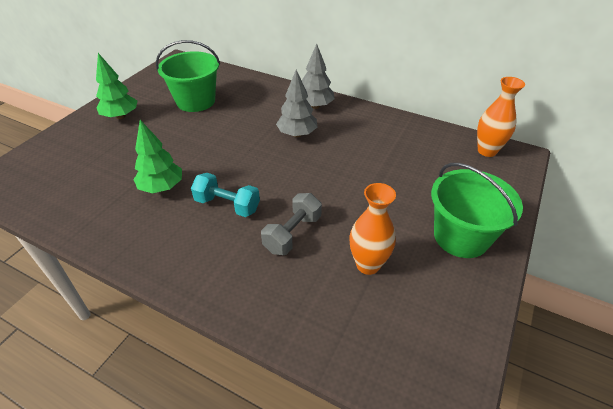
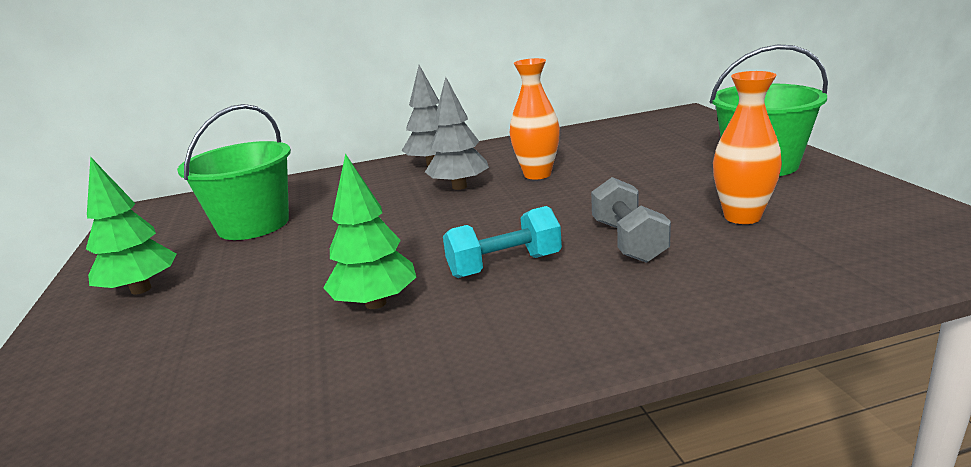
camera: 40 degrees left, 20 degrees down
orange vase [477,77,525,157] -> orange vase moved to [510,58,560,180]

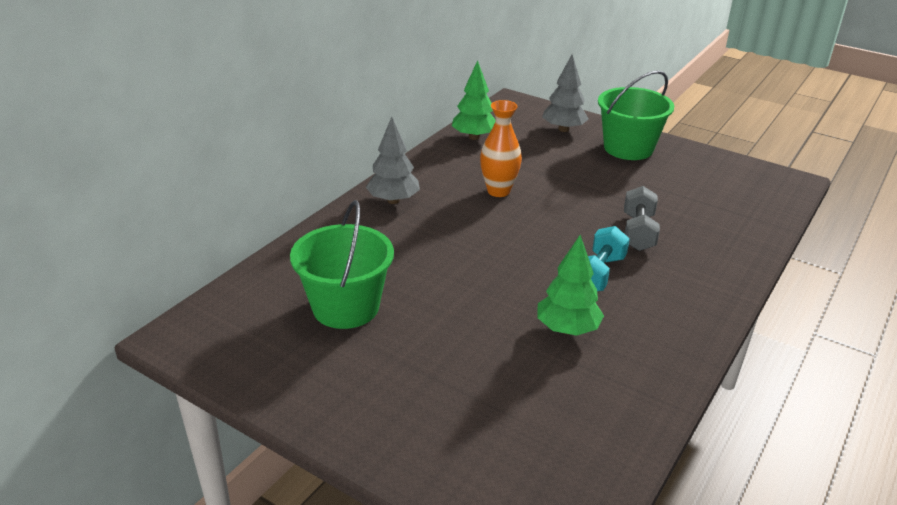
camera: 45 degrees left, 10 degrees up
green tree [86,157,177,295] -> green tree moved to [452,60,496,140]
grey tree [425,77,489,190] -> grey tree moved to [542,55,589,132]
grey dumbbell [591,177,671,263] -> grey dumbbell turned 60 degrees clockwise [624,186,660,251]
orange vase [713,71,782,224] -> none

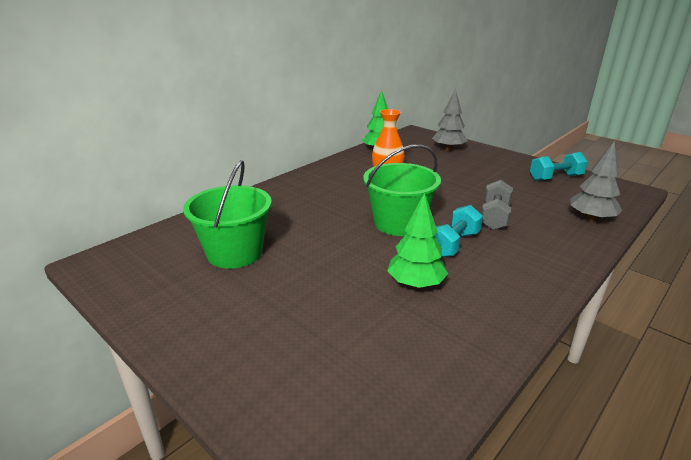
camera: 10 degrees right, 5 degrees down
grey tree [366,117,420,204] -> grey tree moved to [570,141,622,222]
green bucket [598,70,674,160] -> green bucket moved to [363,144,441,236]
none -> turquoise dumbbell [530,152,588,181]

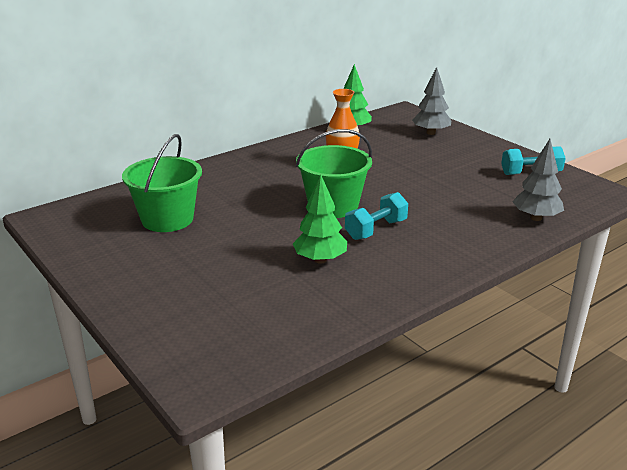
camera: 10 degrees right, 0 degrees up
grey dumbbell [481,180,513,230] -> none

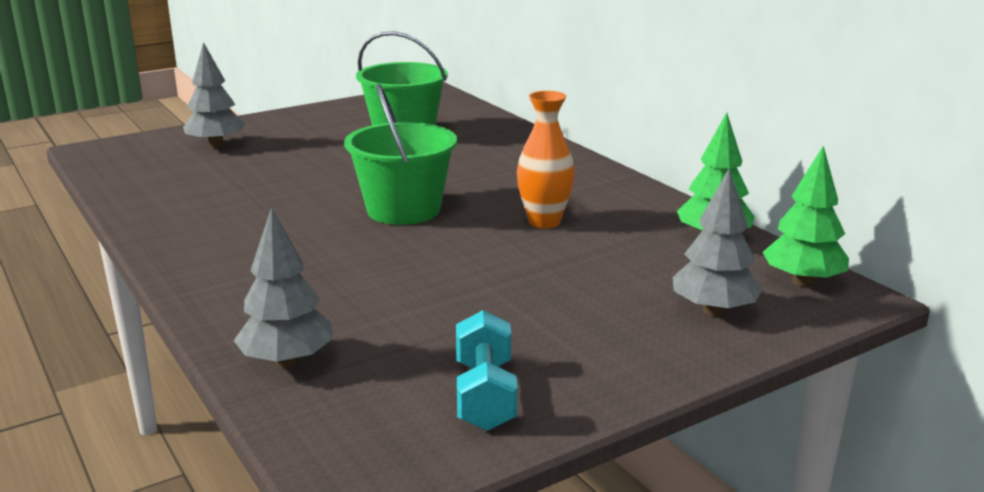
camera: 95 degrees right, 5 degrees down
green tree [293,175,347,264] -> green tree moved to [762,146,849,287]
turquoise dumbbell [345,192,408,240] -> none
none -> grey tree [183,42,245,148]

